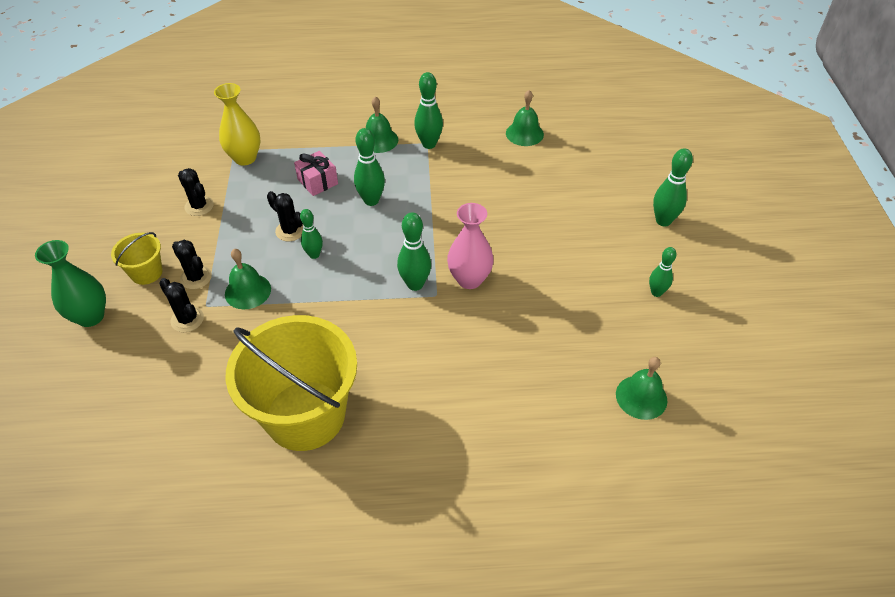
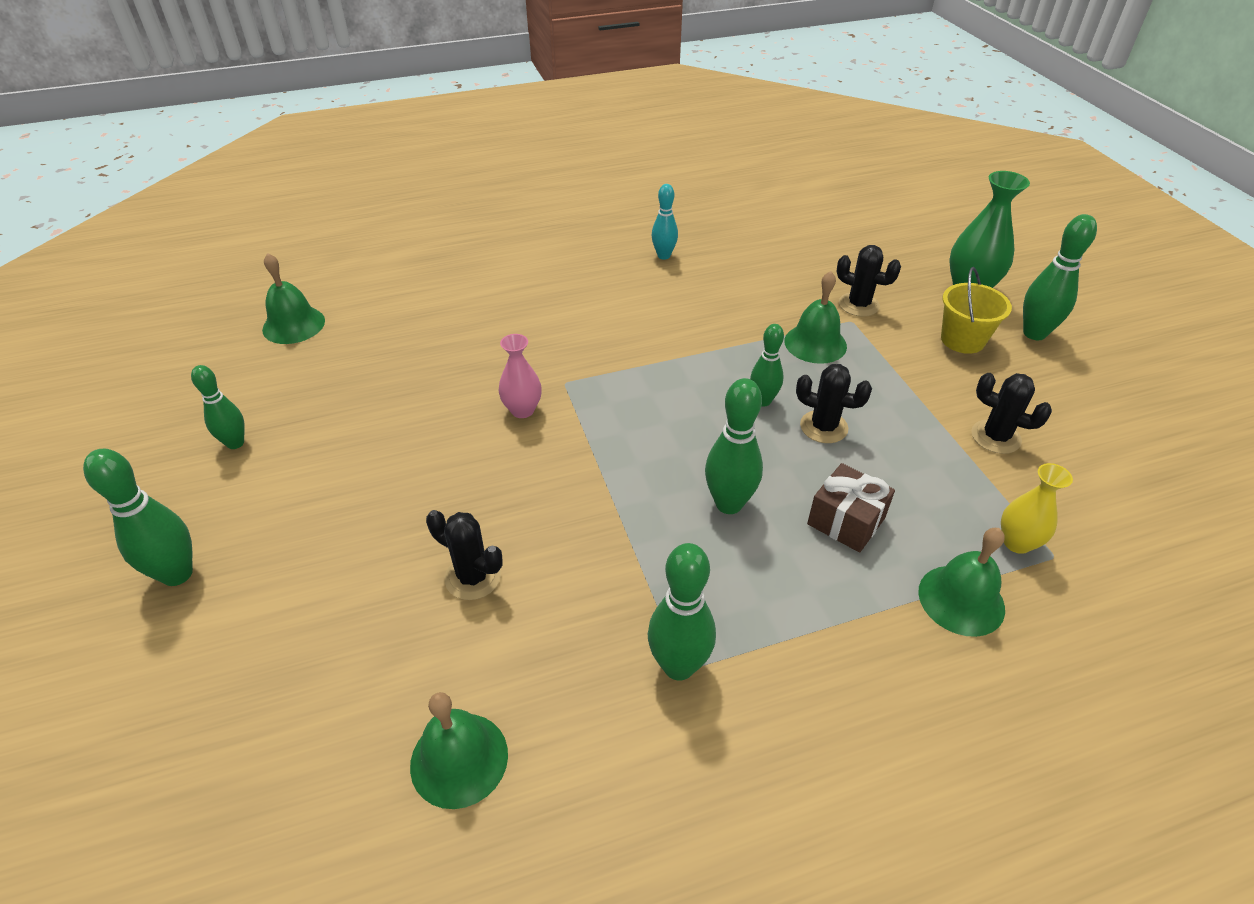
camera: 165 degrees right, 5 degrees down
black cactus [172,240,212,289] -> black cactus moved to [426,510,503,600]
yellow vase [214,83,261,166] -> yellow vase [1001,463,1073,554], size x0.62
yellow bucket [226,315,357,451] -> turquoise bowling pin [652,184,678,260]
pink gift [294,151,338,196] -> brown gift [807,463,895,553]
green bell [366,96,398,153] -> green bell moved to [918,528,1005,637]
green bowling pin [397,212,431,291] -> green bowling pin moved to [1023,214,1097,340]
pink vase [447,203,494,289] -> pink vase [499,334,542,418], size x0.62

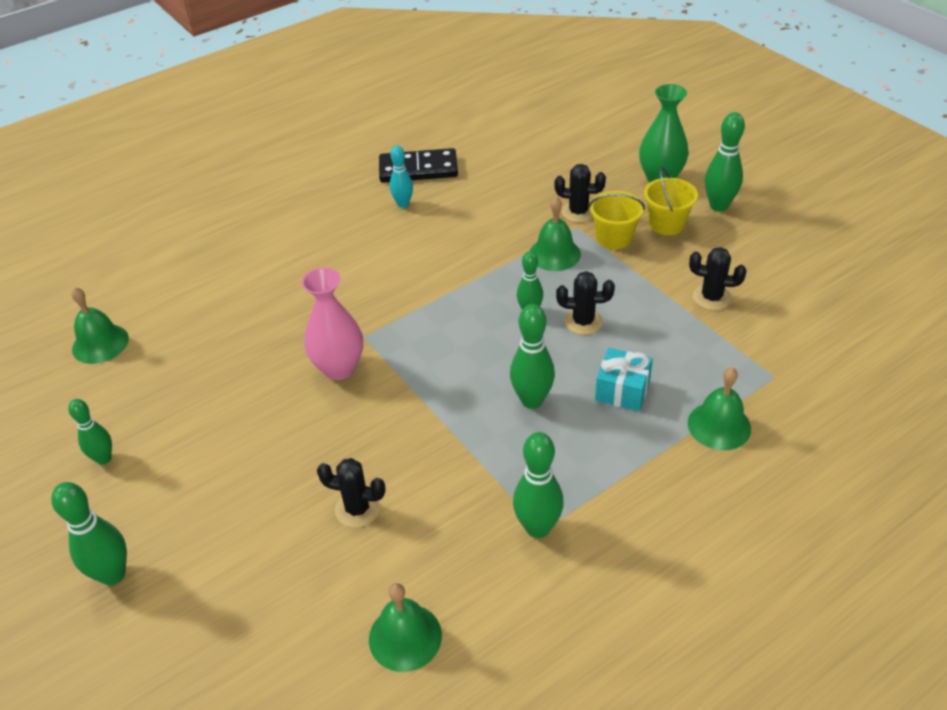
camera: 15 degrees left, 0 degrees up
pink vase [499,334,542,418] -> pink vase [302,268,363,380], size x1.60
brown gift [807,463,895,553] -> turquoise gift [595,348,653,411]
yellow vase [1001,463,1073,554] -> none
none -> black domino [379,148,458,183]
none -> yellow bucket [589,191,645,249]

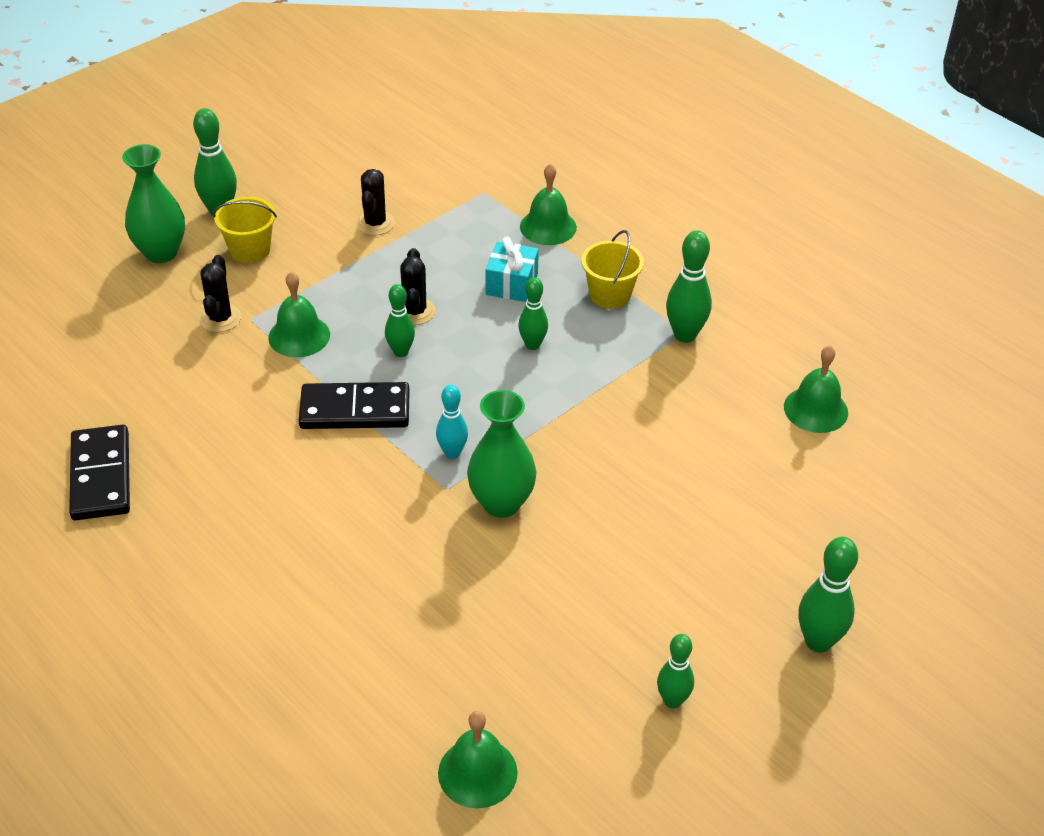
camera: 100 degrees left, 0 degrees up
pink vase [302,268,363,380] -> green vase [467,390,536,518]
black cactus [317,458,385,528] -> none
turquoise bowling pin [390,145,413,208] -> turquoise bowling pin moved to [436,385,468,459]
green bowling pin [510,304,555,409] -> green bowling pin [518,277,548,350], size x0.66
yellow bucket [589,191,645,249] -> yellow bucket moved to [581,230,644,309]
none -> black domino [298,382,410,429]

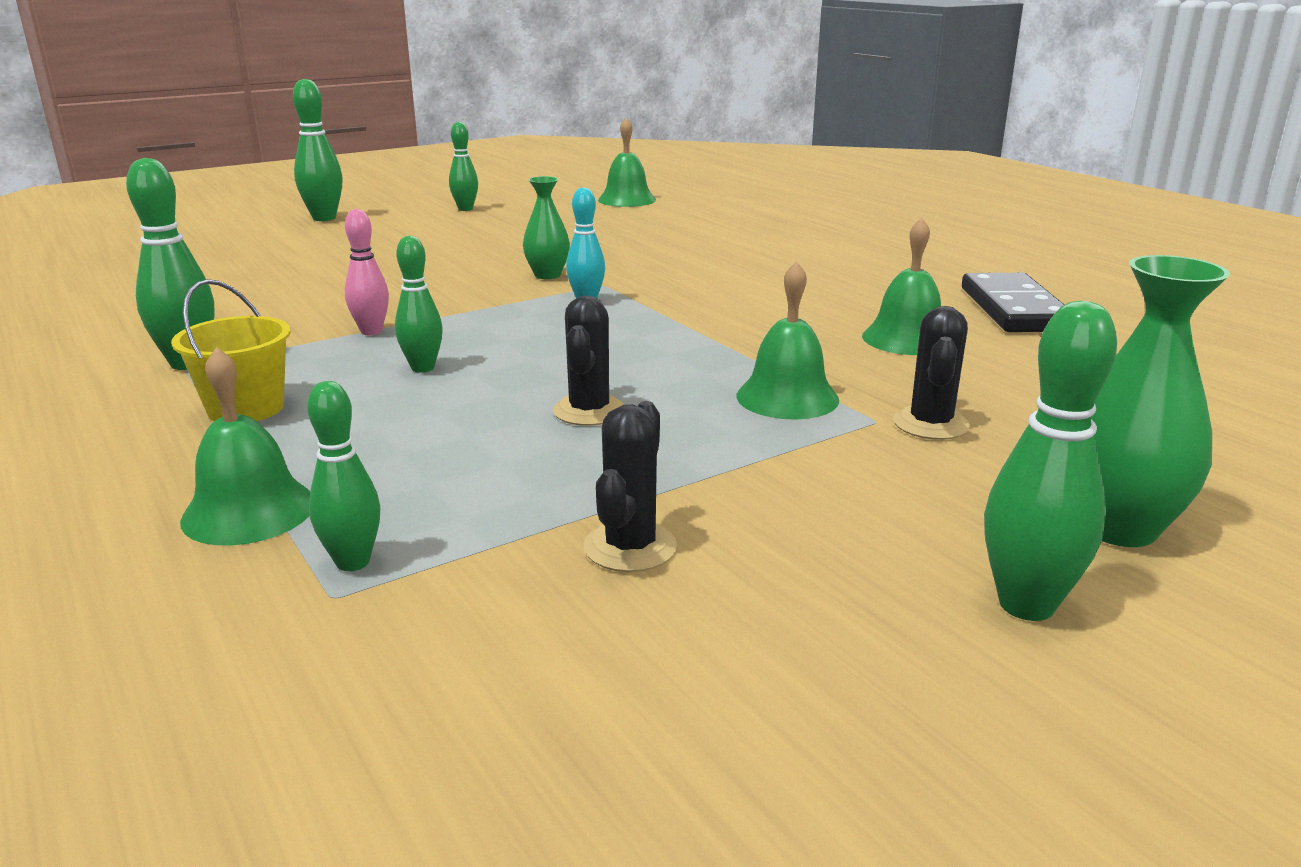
camera: 170 degrees left, 20 degrees down
yellow bucket [213,197,277,263] -> none
black domino [298,382,410,429] -> none
green bowling pin [385,284,415,357] -> green bowling pin moved to [307,381,380,571]
green vase [467,390,536,518] -> green vase [523,176,570,279], size x0.62
turquoise gift [485,237,539,302] -> none
green bell [784,346,848,433] -> green bell moved to [862,218,941,355]
none -> pink bowling pin [345,209,389,335]

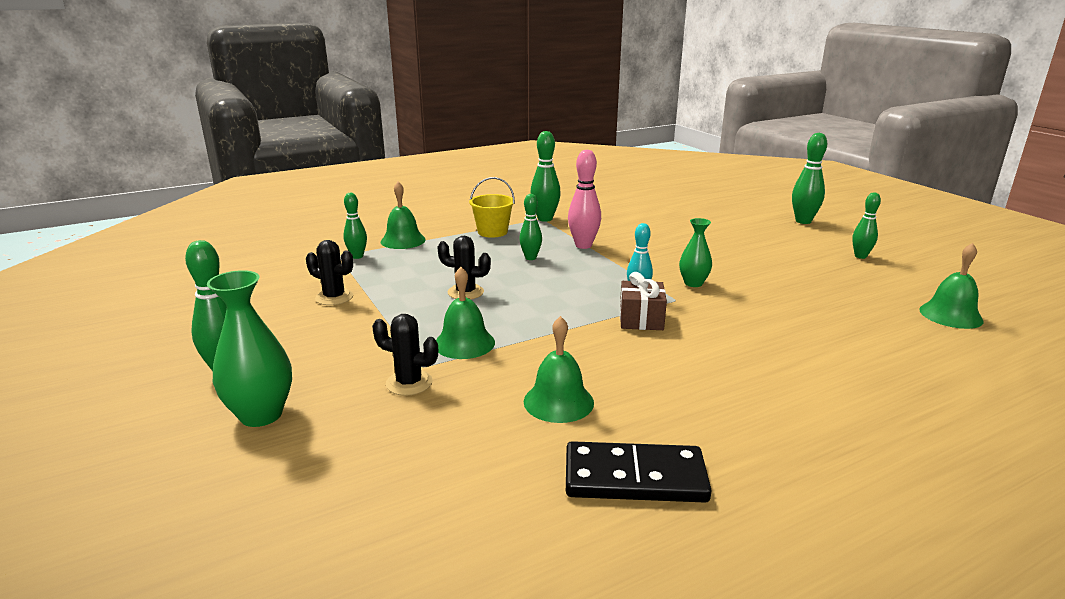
camera: 95 degrees right, 0 degrees up
pink bowling pin [345,209,389,335] -> pink bowling pin [568,150,601,249], size x1.52
none -> brown gift [620,272,667,330]

